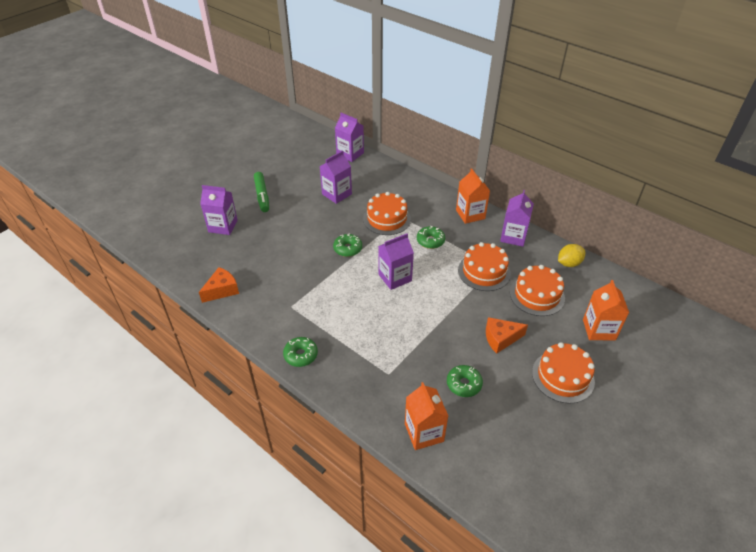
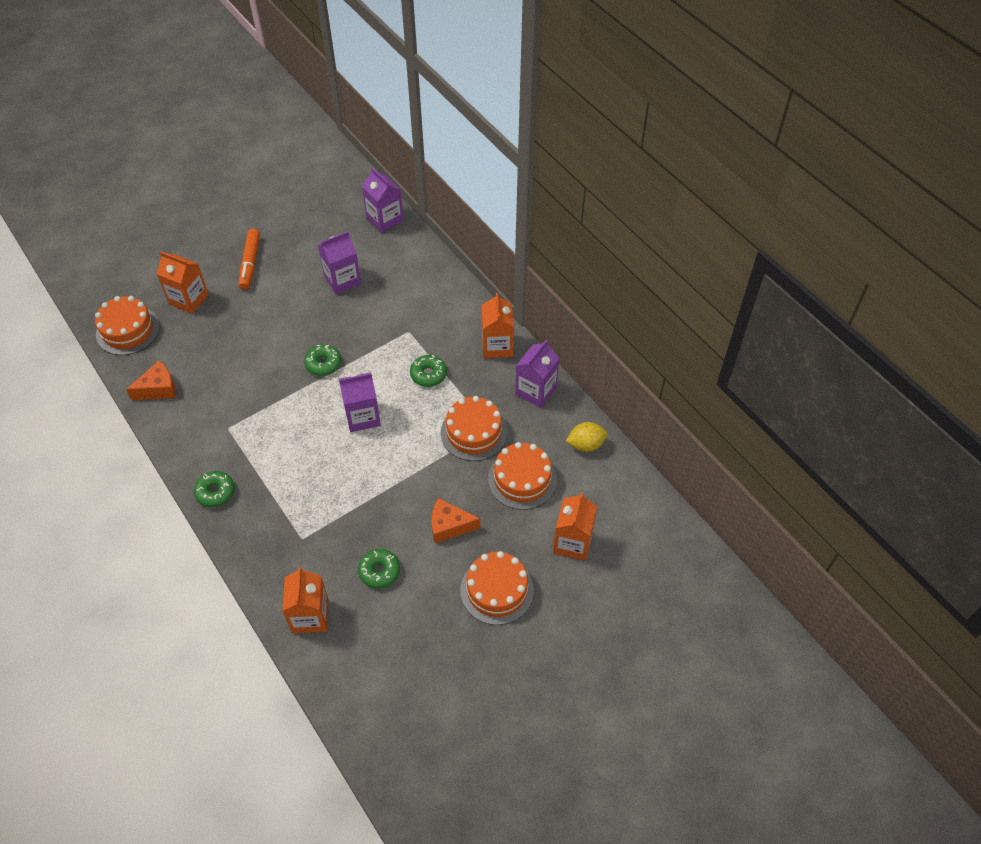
camera: 15 degrees right, 10 degrees up
purple carton [200,185,238,235] -> orange carton [157,251,209,314]
green marker [254,172,269,212] -> orange marker [239,229,260,290]
orange cake [363,192,411,235] -> orange cake moved to [95,296,159,355]

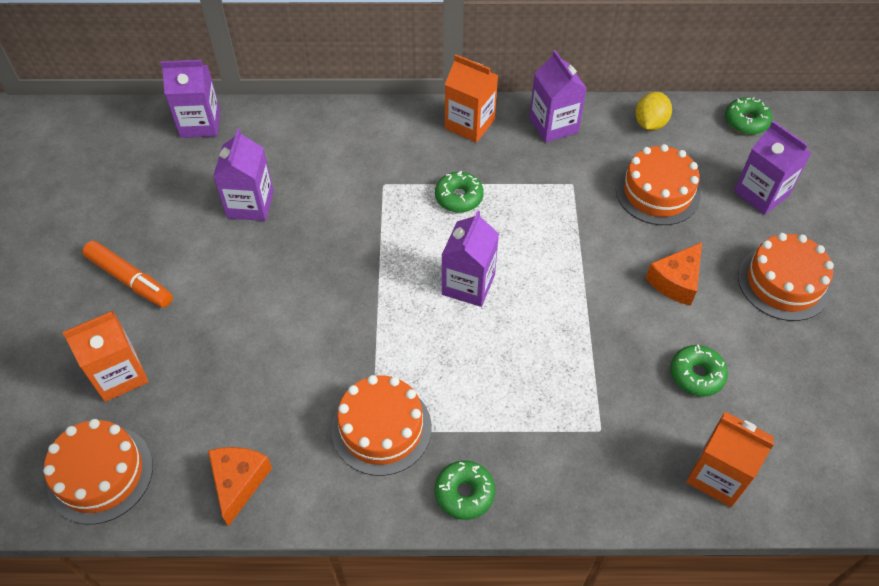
camera: 55 degrees left, 0 degrees up
green donut [304,344,341,376] -> green donut moved to [725,97,772,135]
orange cake [441,396,507,461] -> orange cake moved to [331,375,432,476]
orange carton [553,492,598,561] -> purple carton [734,121,811,215]

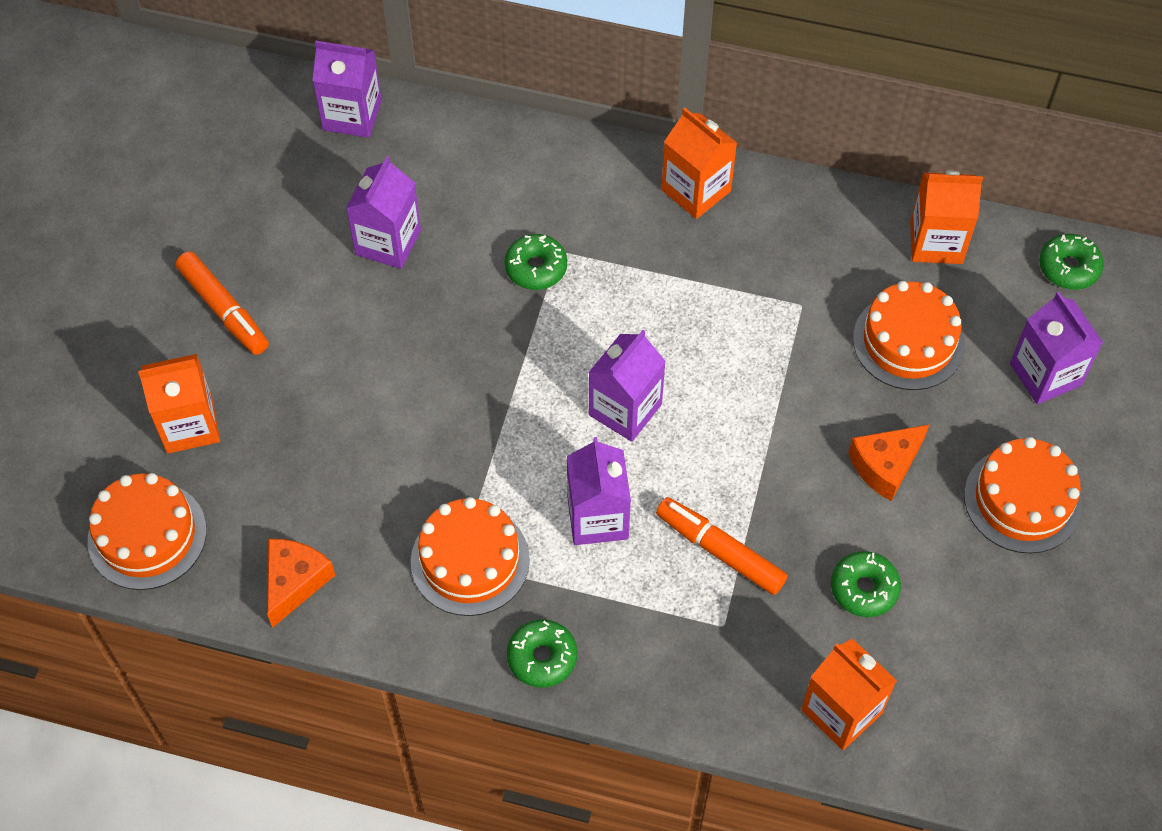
camera: 15 degrees right, 5 degrees up
green donut [435,171,484,213] -> green donut moved to [504,234,567,290]
purple carton [529,50,587,143] -> purple carton moved to [567,437,631,545]
yellow lemon [635,92,672,131] -> orange carton [910,171,983,264]
none -> orange marker [656,497,787,595]

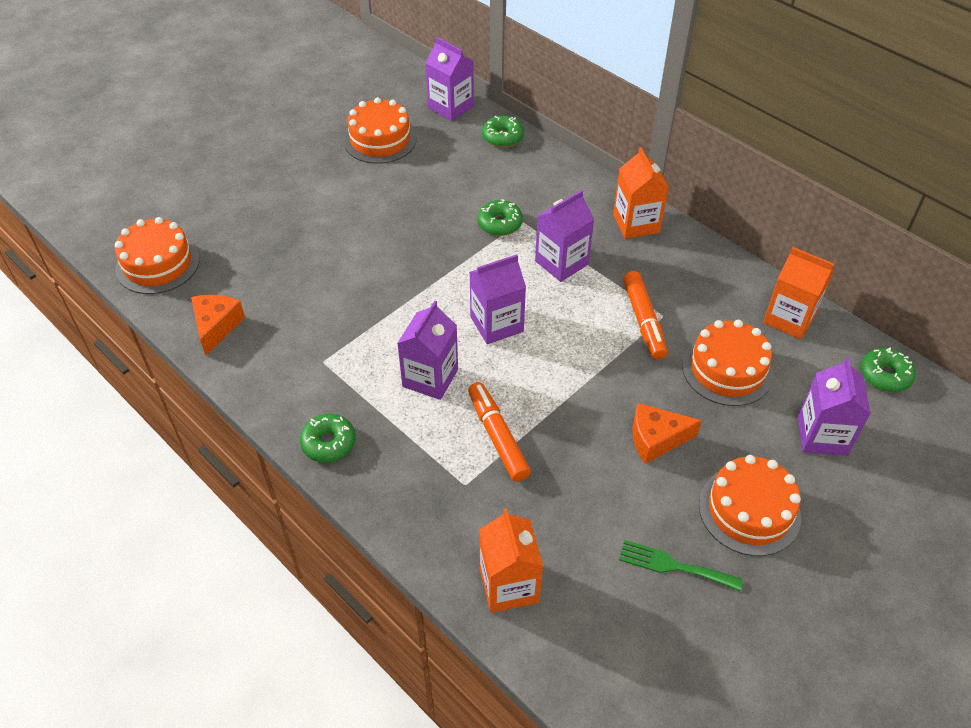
camera: 30 degrees right, 10 degrees down
orange carton [138,354,220,454] -> none
orange marker [176,251,269,355] -> orange marker moved to [623,271,668,360]
orange cheese [267,539,335,628] -> orange cheese turned 45 degrees counterclockwise [191,295,245,356]
purple carton [346,156,421,269] -> purple carton moved to [535,190,594,282]
orange cake [411,497,530,616] -> orange cake moved to [344,97,417,164]
green donut [831,551,901,617] -> green donut moved to [482,116,524,148]
none -> green fork [619,540,743,591]

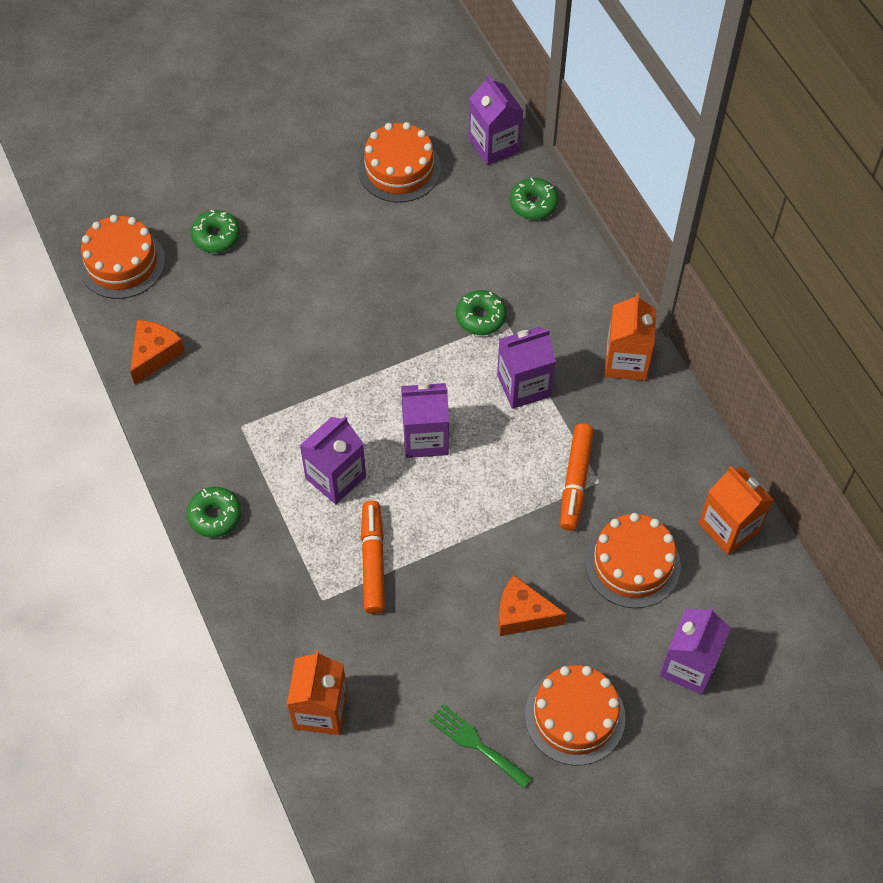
camera: 20 degrees right, 10 degrees up
green donut [860,348,916,392] -> green donut moved to [191,210,240,253]

